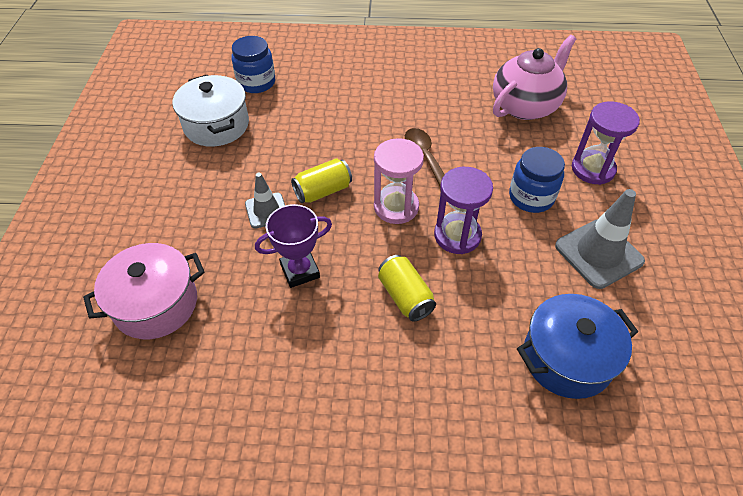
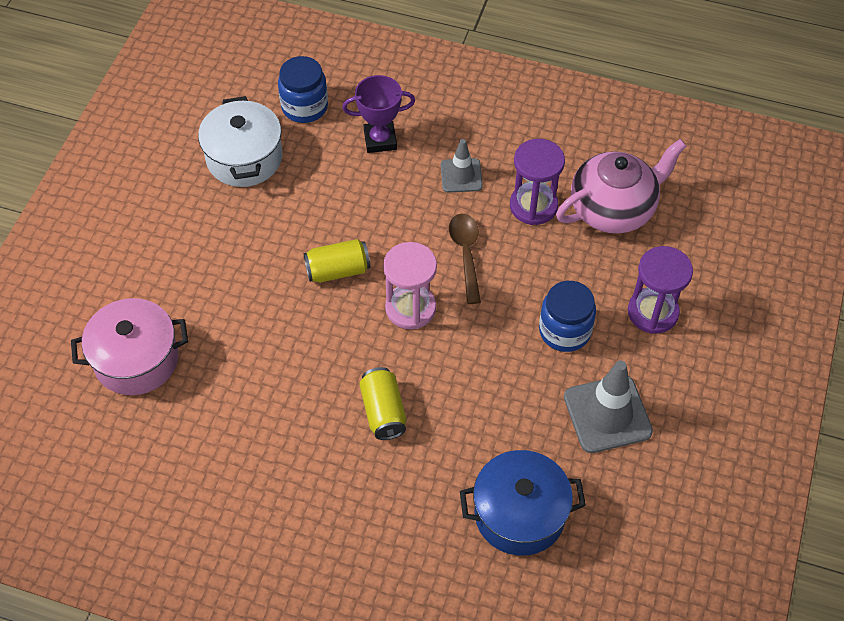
camera: 15 degrees right, 5 degrees up
grey traffic cone [245,173,285,229] -> grey traffic cone moved to [441,139,483,193]
purple trophy [255,204,332,288] -> purple trophy moved to [342,75,415,153]
purple hourglass [434,167,493,254] -> purple hourglass moved to [510,139,565,225]

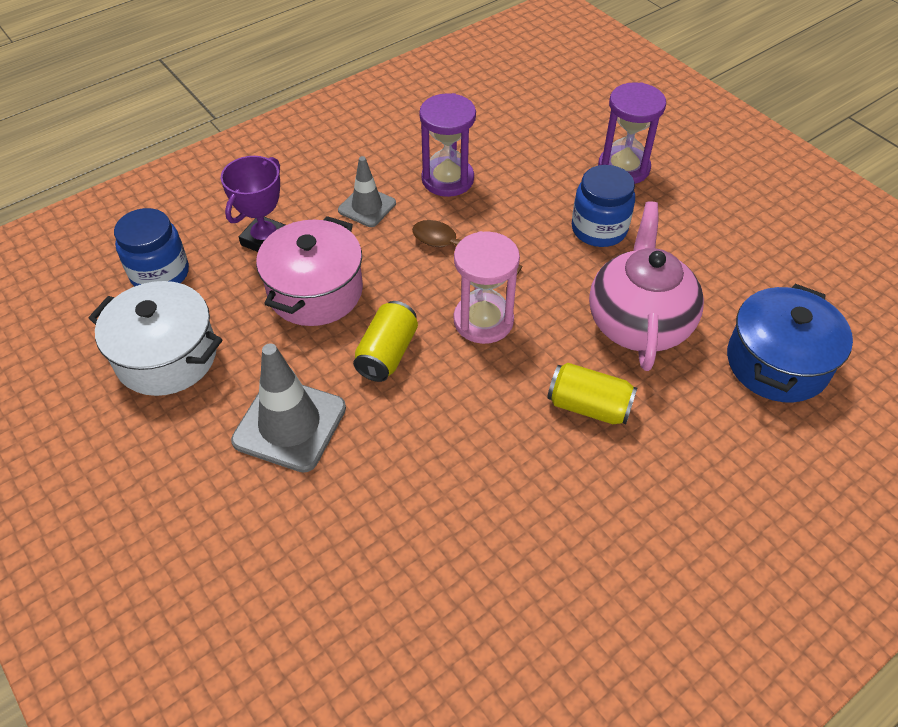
camera: 55 degrees left, 5 degrees down
pink pot [71,298,188,395] -> pink pot moved to [256,216,363,326]
pink teapot [556,139,687,234] -> pink teapot moved to [589,201,704,371]
grey traffic cone [564,360,653,453] -> grey traffic cone moved to [231,343,346,473]

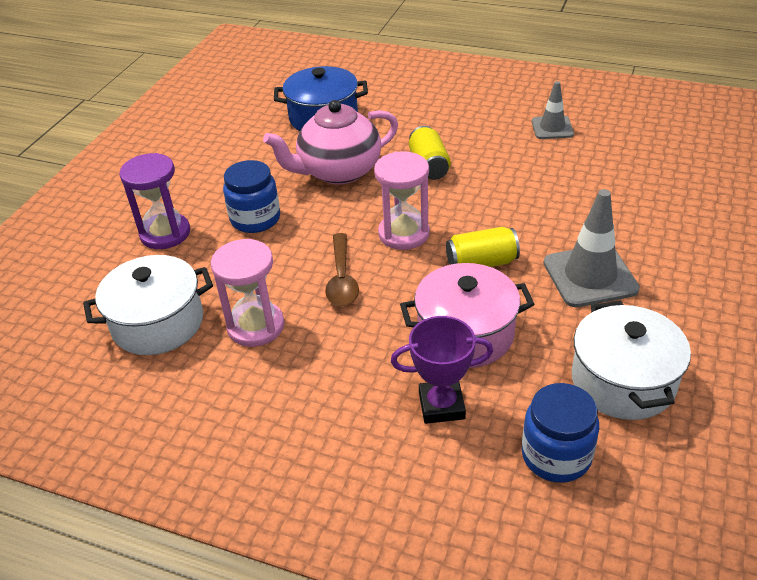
camera: 120 degrees left, 10 degrees down
grey traffic cone [338,156,396,227] -> grey traffic cone moved to [532,81,574,139]
purple hourglass [419,93,476,197] -> pink hourglass [211,239,284,347]
none -> white pot [83,255,213,355]

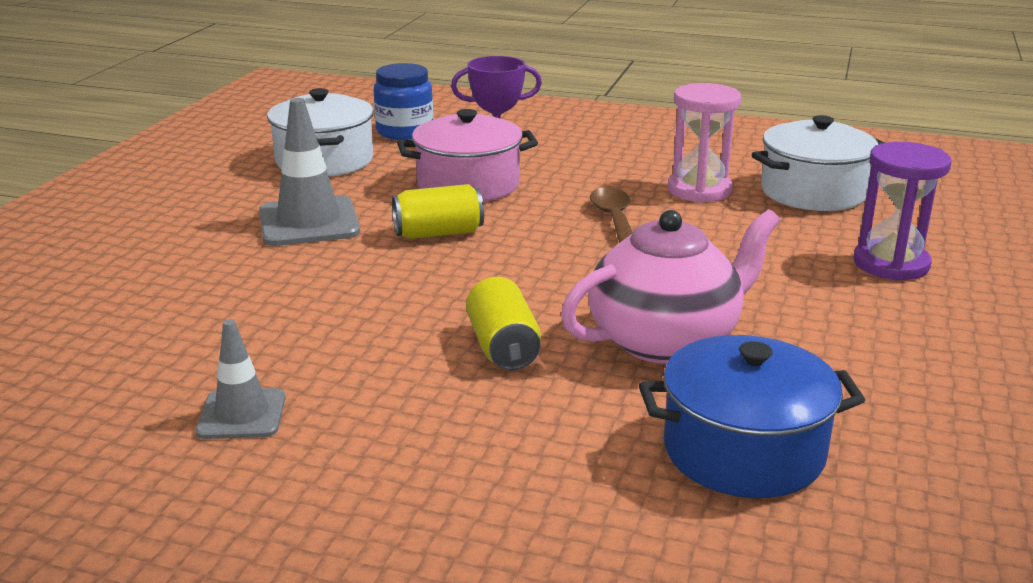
camera: 175 degrees right, 15 degrees down
blue jar [223,160,280,233] -> none
pink hourglass [374,151,430,250] -> none

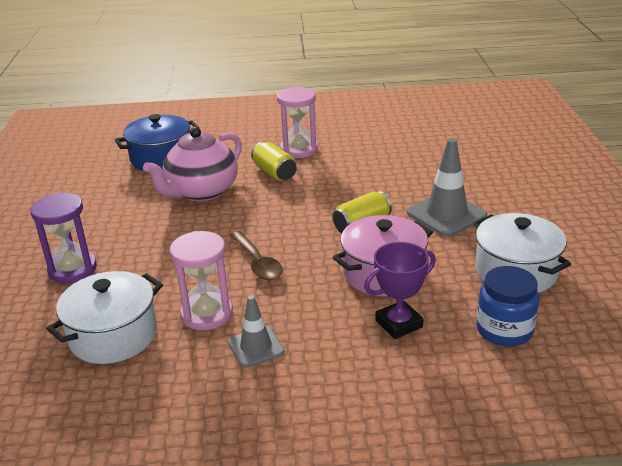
camera: 160 degrees right, 5 degrees up
grey traffic cone [196,319,286,439] -> grey traffic cone moved to [228,295,285,368]
none -> pink hourglass [277,87,318,158]

